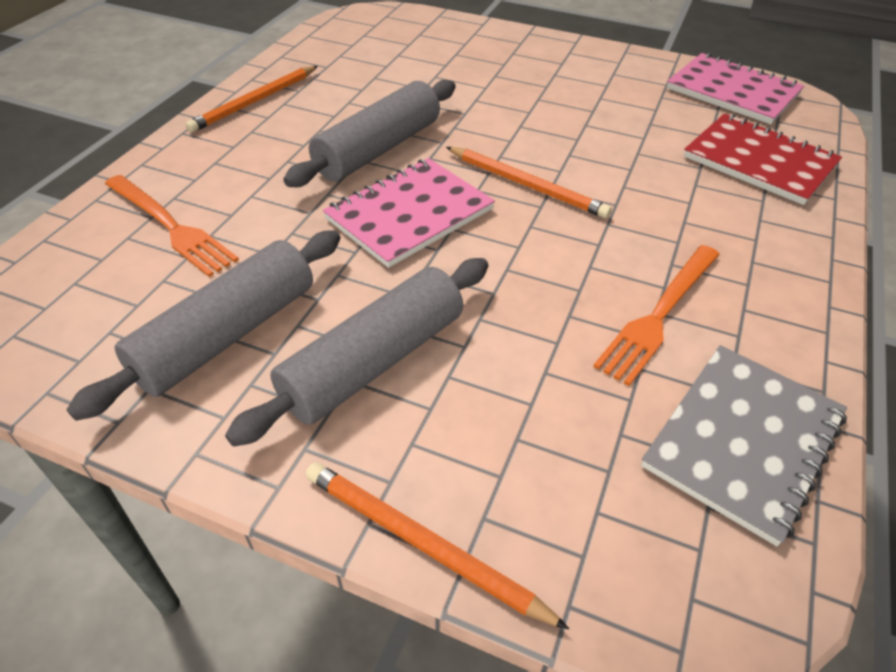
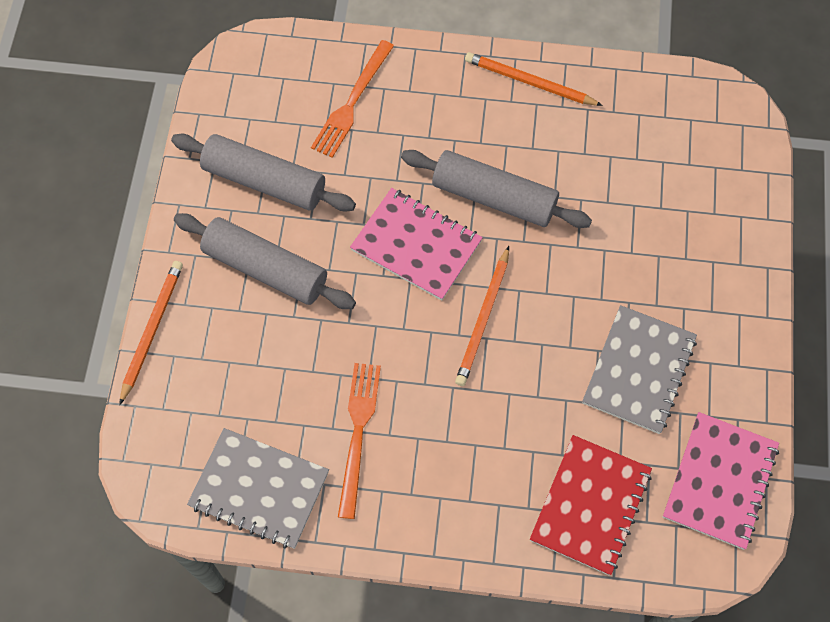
camera: 75 degrees right, 20 degrees up
orange fork [593,245,720,386] -> orange fork turned 75 degrees clockwise [338,363,381,519]
none -> grey notebook [582,305,697,434]

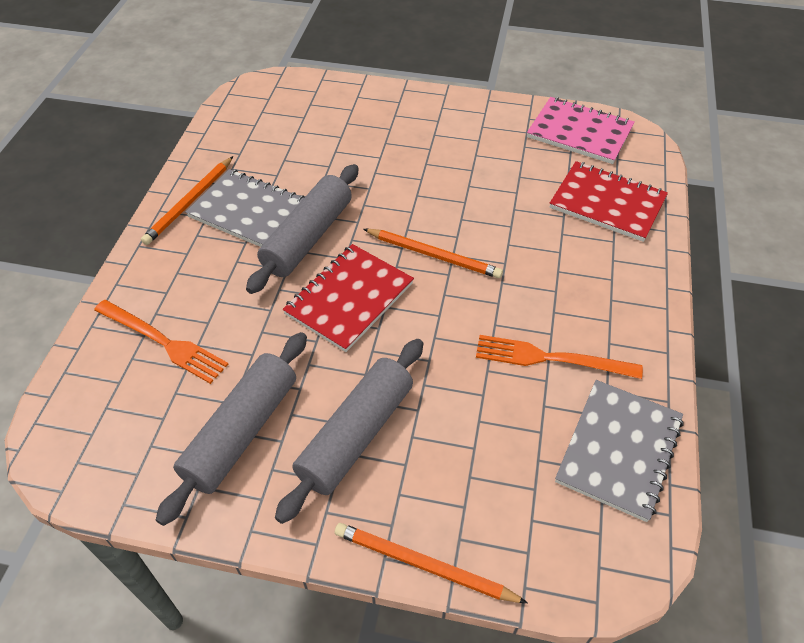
camera: 85 degrees left, 15 degrees down
pink notebook [350,188,483,301] -> red notebook [283,244,414,352]
grey notebook [582,305,697,434] -> grey notebook moved to [186,169,305,247]

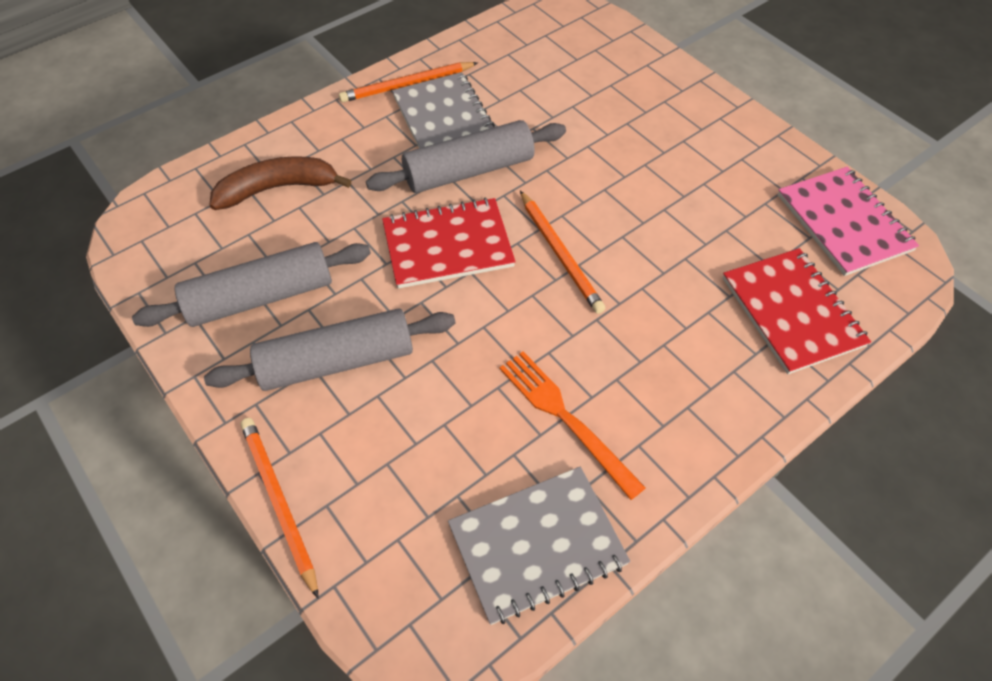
camera: 40 degrees right, 5 degrees up
orange fork [94,300,228,384] -> brown banana [210,156,352,210]

